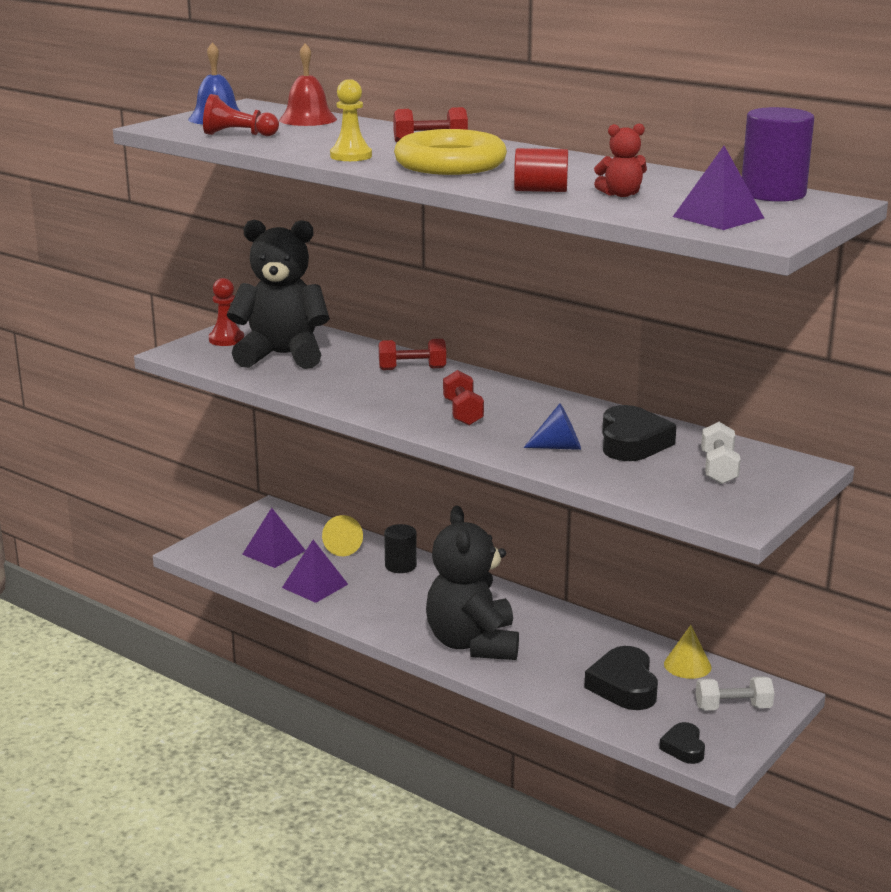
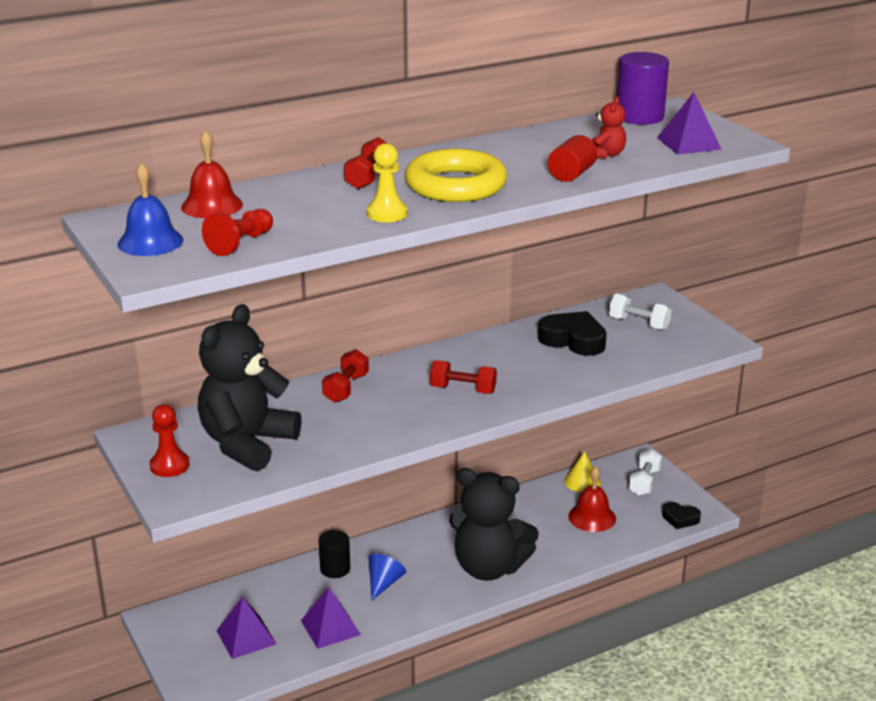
camera: 65 degrees left, 5 degrees up
yellow cone [322,515,363,556] -> none
blue cone [524,403,581,450] -> blue cone moved to [369,554,406,600]
black heart [584,646,658,710] -> red bell [568,466,616,532]

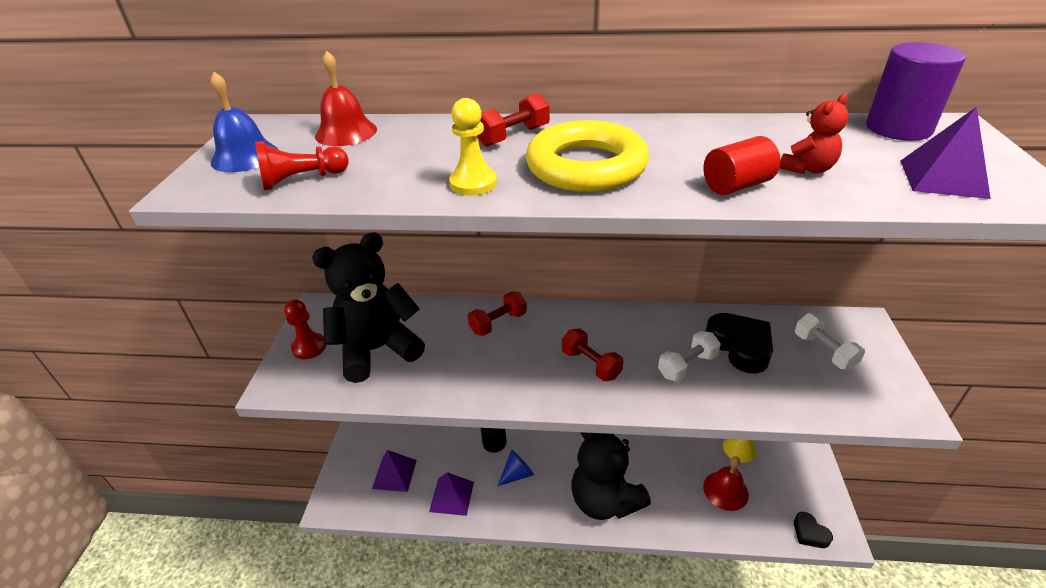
camera: 35 degrees right, 10 degrees up
white dumbbell [628,449,662,496] -> white dumbbell moved to [658,331,721,382]

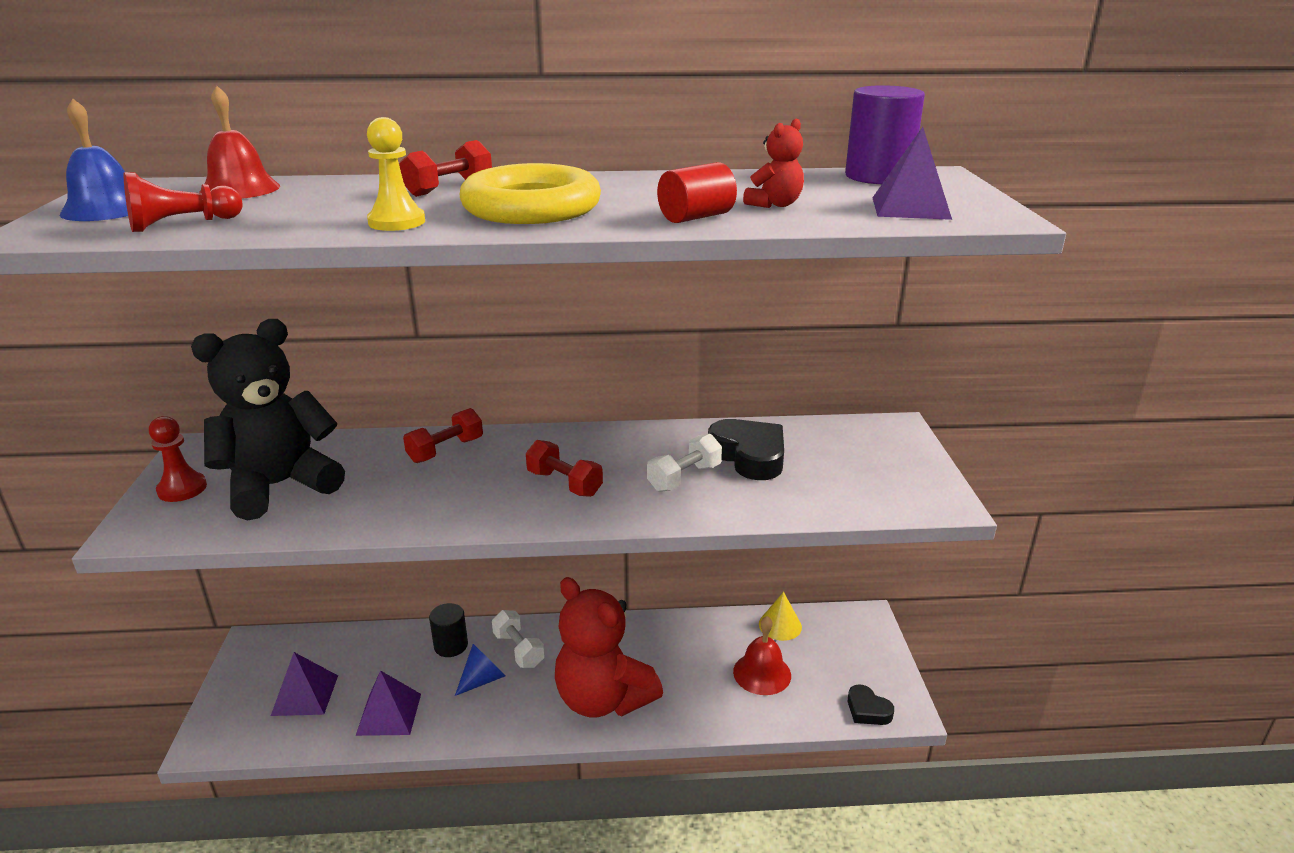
camera: 10 degrees left, 10 degrees down
black teddy bear [571,432,651,520] -> red teddy bear [555,577,663,718]
white dumbbell [795,313,865,370] -> white dumbbell moved to [492,610,545,668]

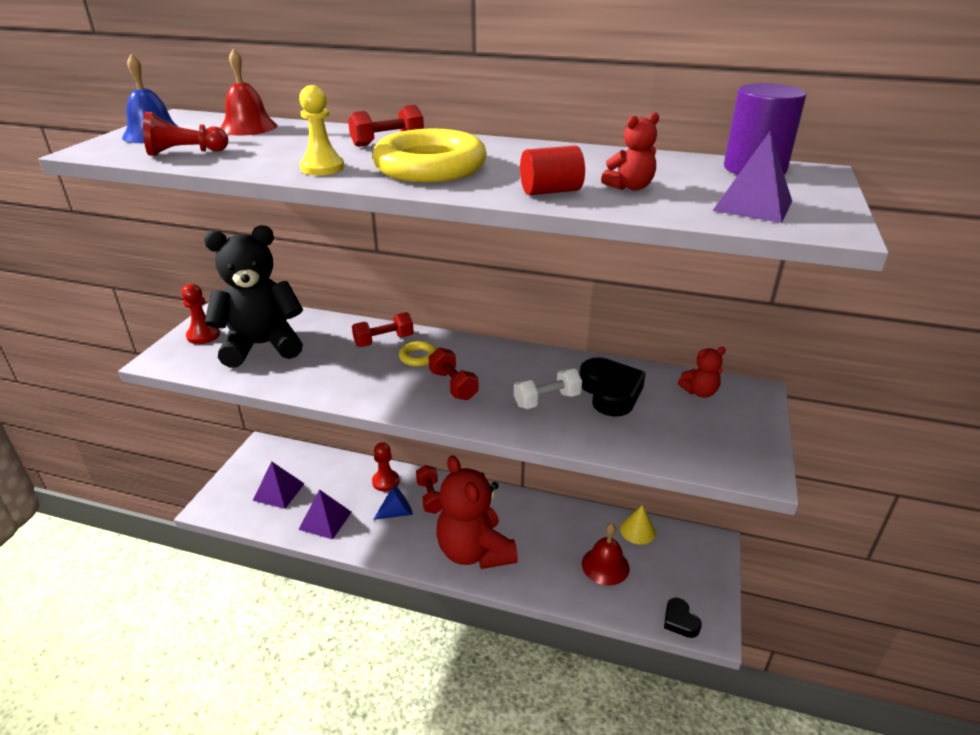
camera: 20 degrees right, 5 degrees up
black cylinder [429,603,468,657] -> red pawn [372,442,400,491]
white dumbbell [492,610,545,668] -> red dumbbell [416,465,443,514]
none -> yellow ring [399,341,437,367]
none -> red teddy bear [678,347,726,398]

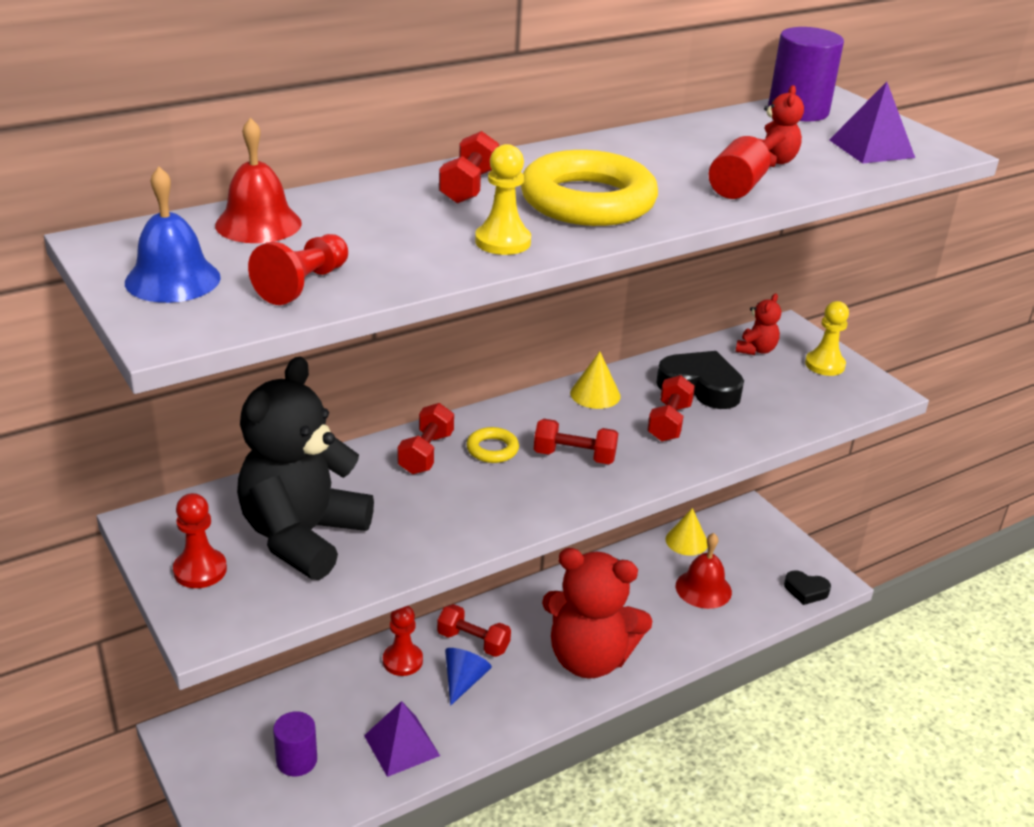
camera: 50 degrees left, 0 degrees up
purple pyramid [253,461,304,509] -> purple cylinder [273,711,317,776]
white dumbbell [514,368,582,409] -> red dumbbell [647,375,695,441]
none -> yellow cone [570,351,621,409]
none -> yellow pawn [805,301,849,376]

